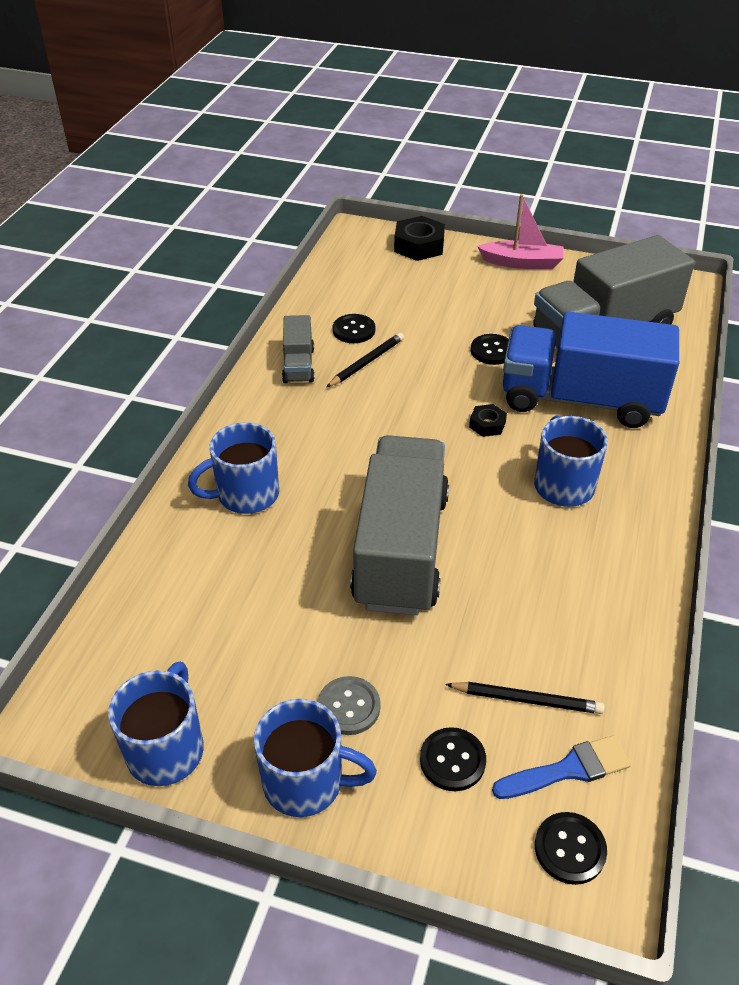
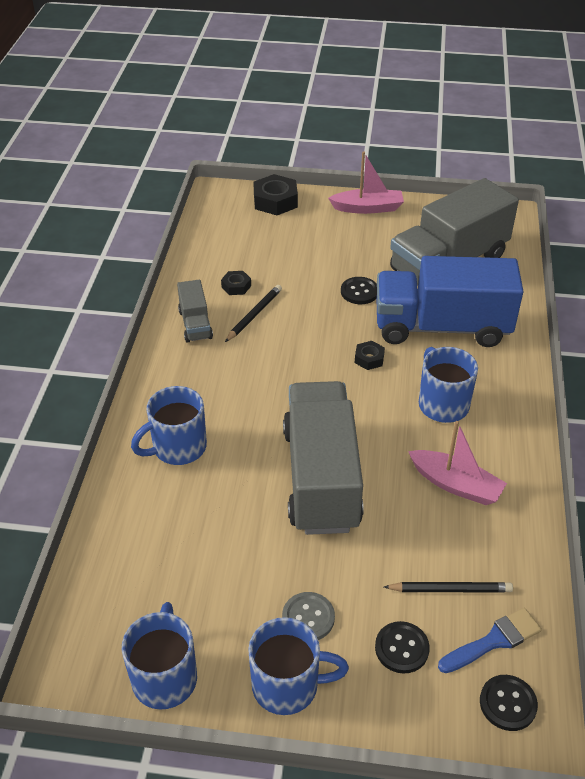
camera: 10 degrees left, 0 degrees up
black button [333,314,375,343] -> black nut [221,271,251,295]
none -> pink boat [408,421,507,505]

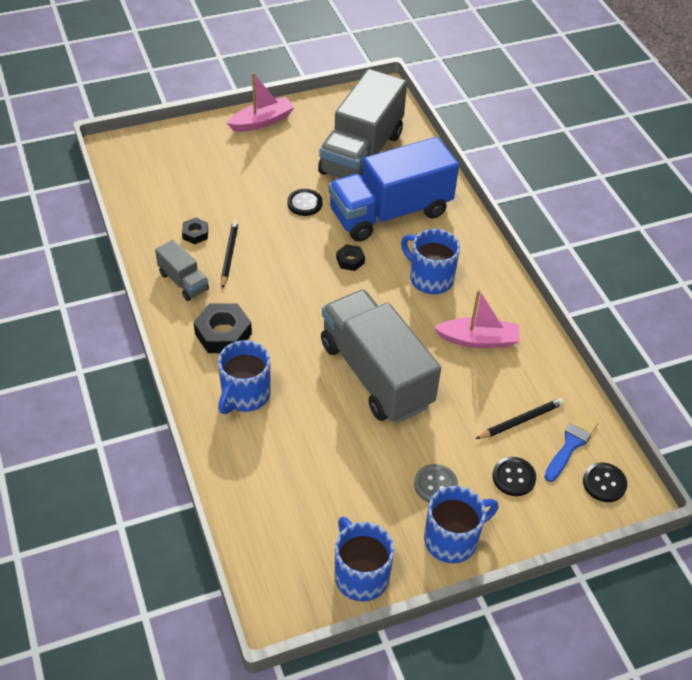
camera: 30 degrees left, 5 degrees up
black nut [253,174,298,215] -> black nut moved to [193,303,252,353]

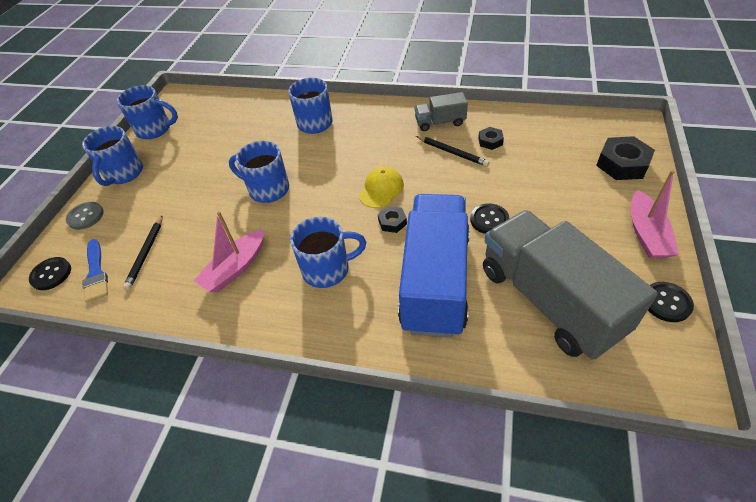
camera: 130 degrees right, 0 degrees up
black nut [193,303,252,353] -> black nut moved to [596,136,655,180]
grey truck [321,290,441,423] -> blue mug [229,141,289,203]
grey button [414,464,458,502] -> grey button moved to [66,202,104,230]
black button [492,457,536,496] -> black button moved to [648,282,694,322]
none -> yellow cap [359,166,404,208]

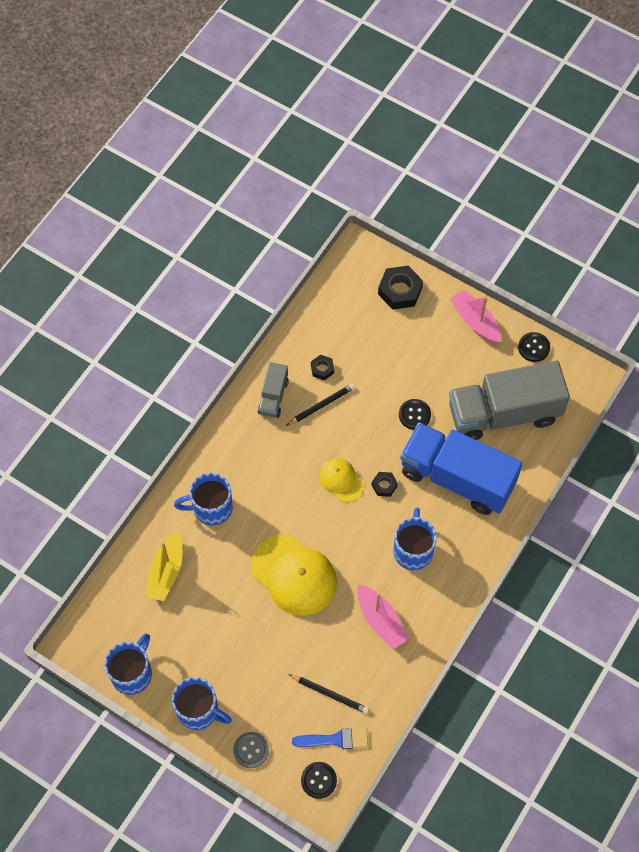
camera: 75 degrees left, 15 degrees up
blue mug [229,141,289,203] -> yellow cap [251,534,337,616]
pink boat [631,170,679,258] -> pink boat turned 150 degrees counterclockwise [450,289,501,343]
none -> yellow boat [145,532,182,601]

